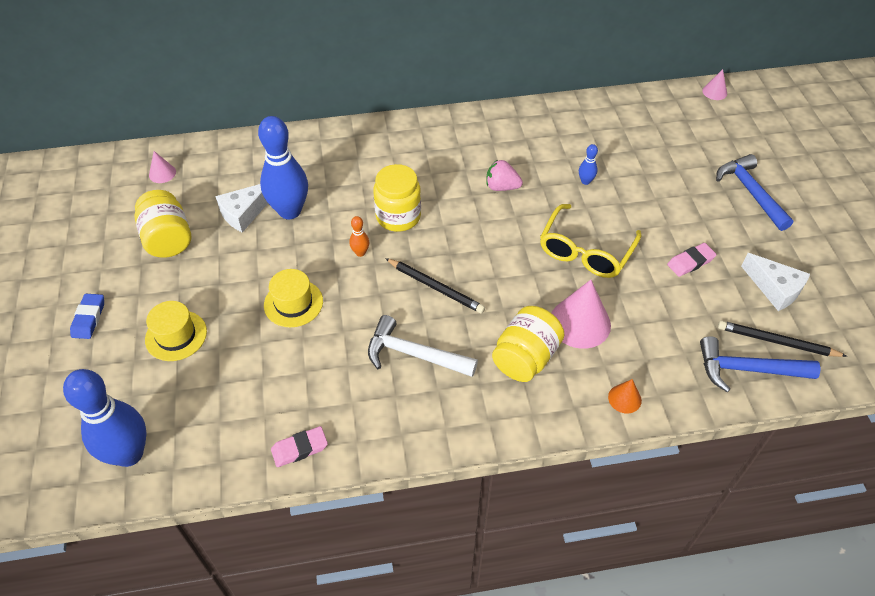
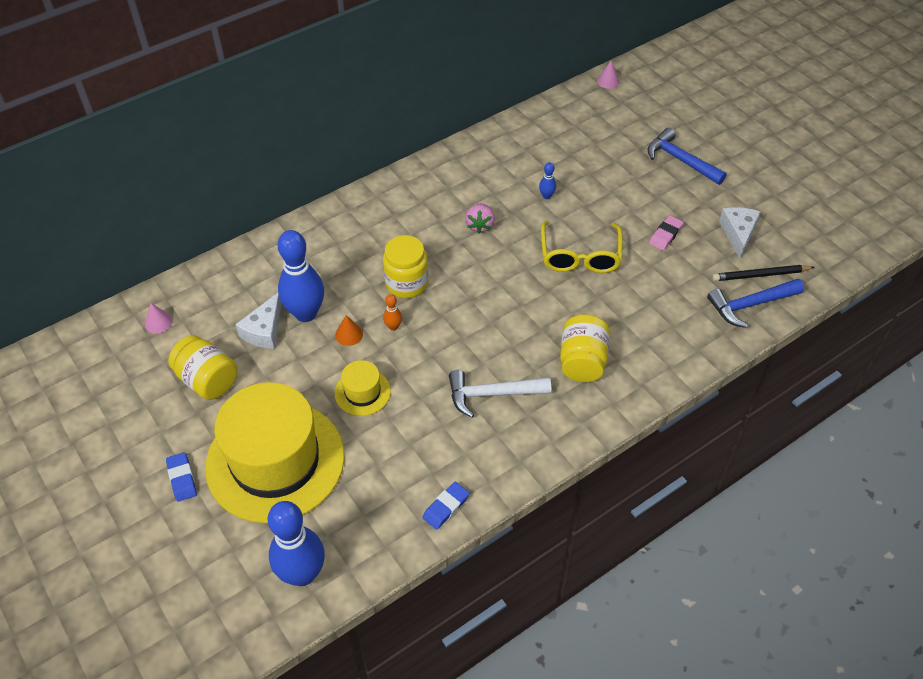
camera: 25 degrees left, 0 degrees up
yellow hat [145,301,207,361] -> yellow hat [205,382,344,523], size x2.34
pink eraser [271,426,328,467] -> blue eraser [422,482,470,530]
black pencil [385,258,485,314] -> none
pink strawberry [486,159,523,191] -> pink strawberry turned 75 degrees counterclockwise [465,203,495,234]
pink cone [552,280,611,349] -> none
orange cone [608,379,642,413] -> orange cone moved to [335,315,363,346]
white cheese [741,253,810,311] -> white cheese turned 105 degrees counterclockwise [719,207,761,259]

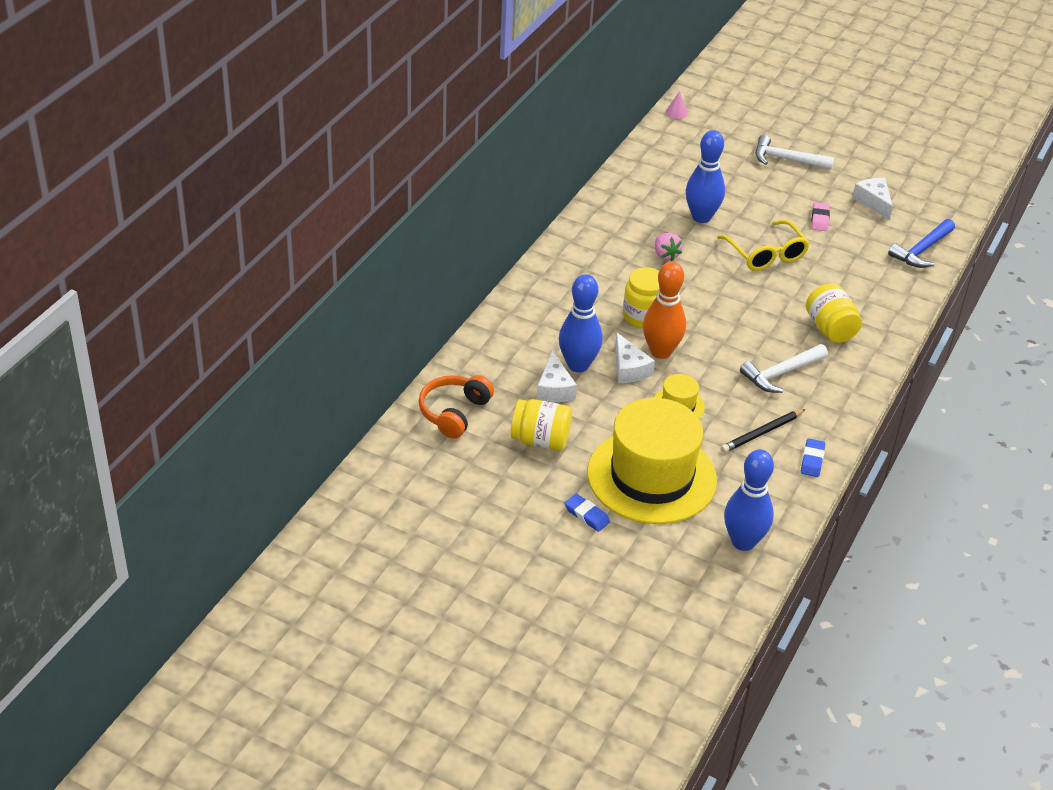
camera: 30 degrees left, 10 degrees down
pink cone [145,303,173,334] -> orange headphones [418,375,494,438]
orange cone [335,315,363,346] -> white cheese [615,333,655,383]
orange bowling pin [383,294,402,331] -> orange bowling pin [643,262,686,359], size x2.39
blue bowling pin [539,162,556,199] -> blue bowling pin [686,130,725,223], size x2.39
blue hammer [648,128,727,185] -> white hammer [755,135,834,170]
black pencil [712,265,815,281] -> black pencil moved to [721,409,806,453]

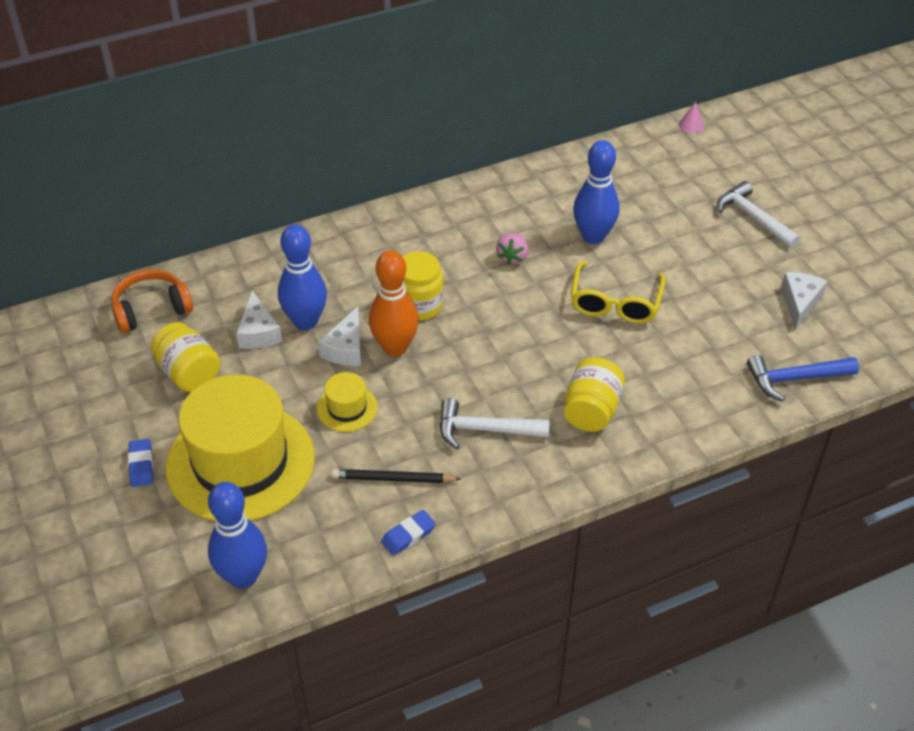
camera: 40 degrees right, 5 degrees up
white cheese [536,351,577,402] -> white cheese turned 45 degrees counterclockwise [236,291,282,349]
pink eraser [811,202,830,231] -> none

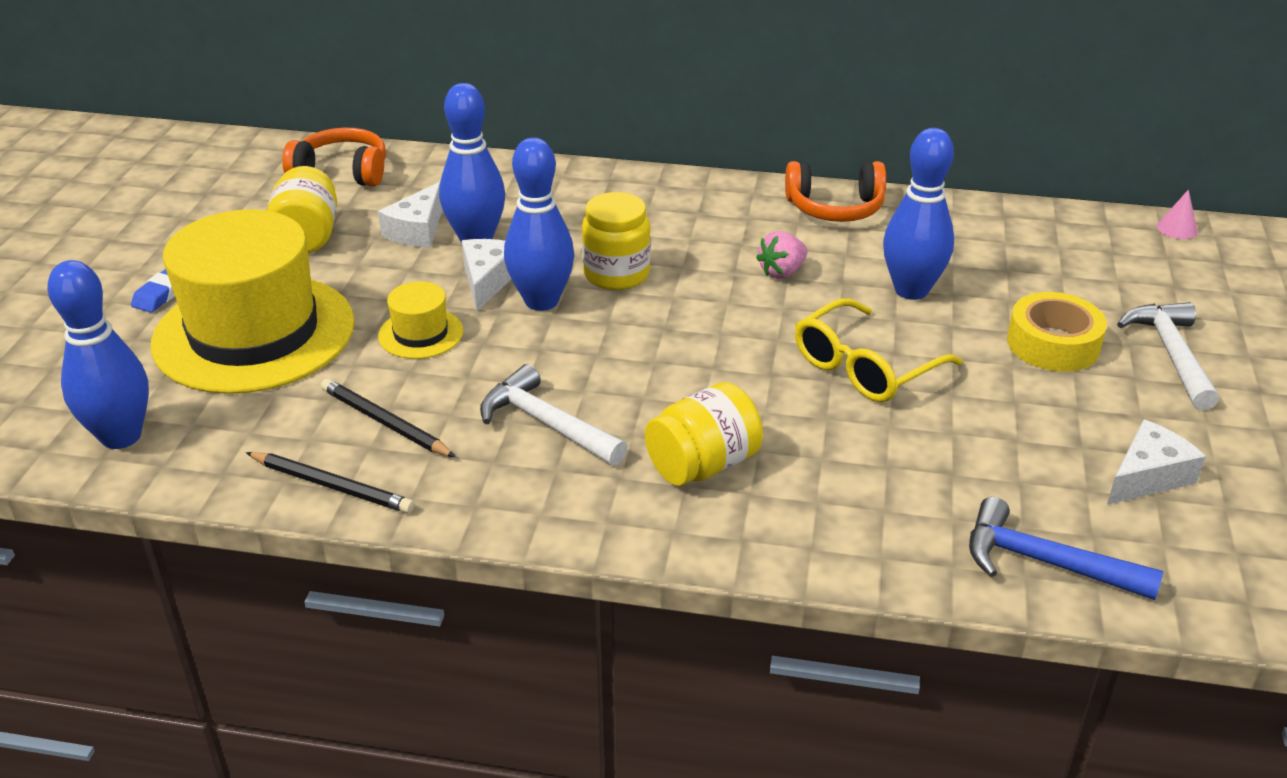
camera: 35 degrees right, 10 degrees down
white cheese [318,307,361,366] -> white cheese turned 135 degrees clockwise [462,239,511,311]
orange bowling pin [369,250,419,356] -> blue bowling pin [504,137,574,311]
blue eraser [381,510,436,556] -> black pencil [246,452,415,514]
none -> orange headphones [785,161,886,222]
none -> yellow tape [1007,292,1107,372]

